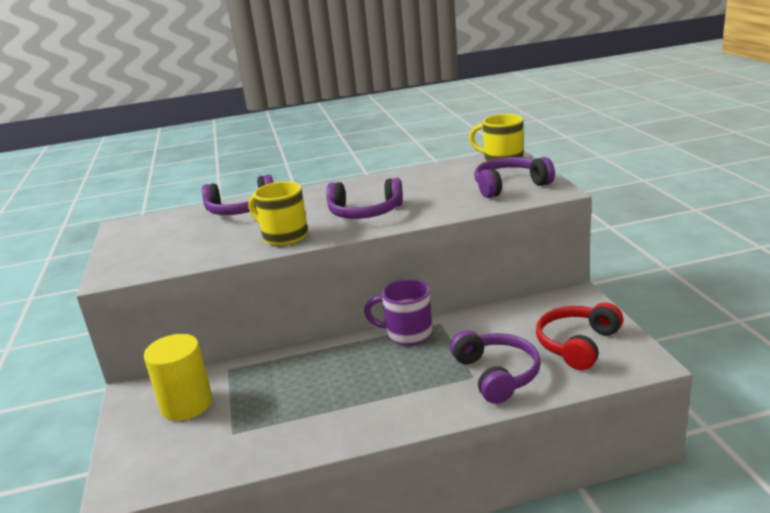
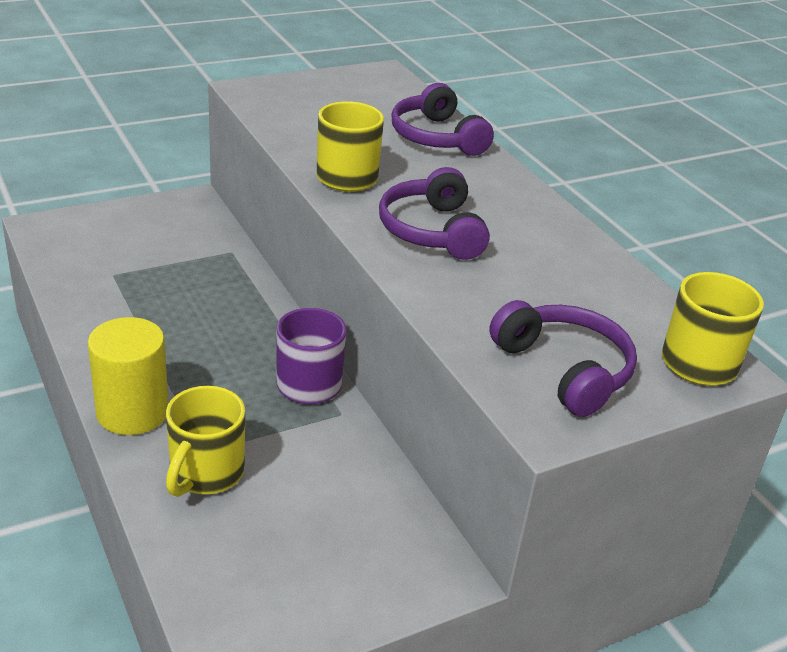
camera: 70 degrees right, 10 degrees up
yellow cylinder [144,334,212,421] -> yellow cylinder moved to [88,317,168,435]
purple headphones [450,330,541,404] -> yellow mug [166,386,245,497]
red headphones [536,302,623,370] -> none

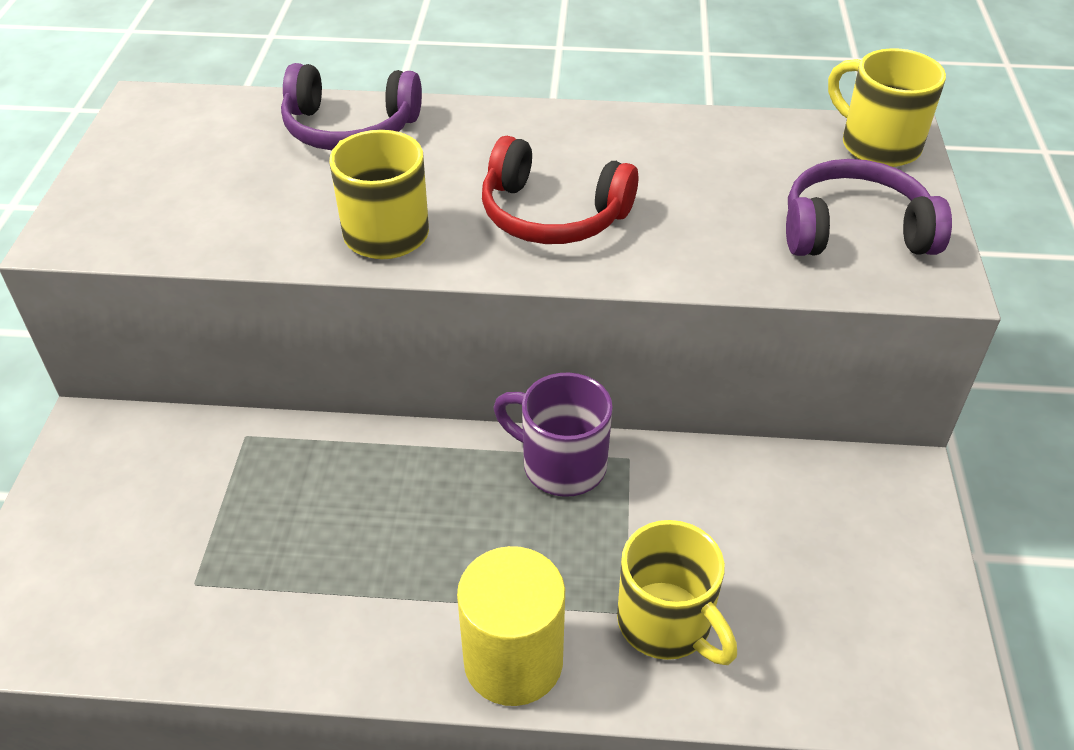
camera: 55 degrees left, 10 degrees up
purple headphones [379,167,490,260] -> red headphones [482,136,638,244]

